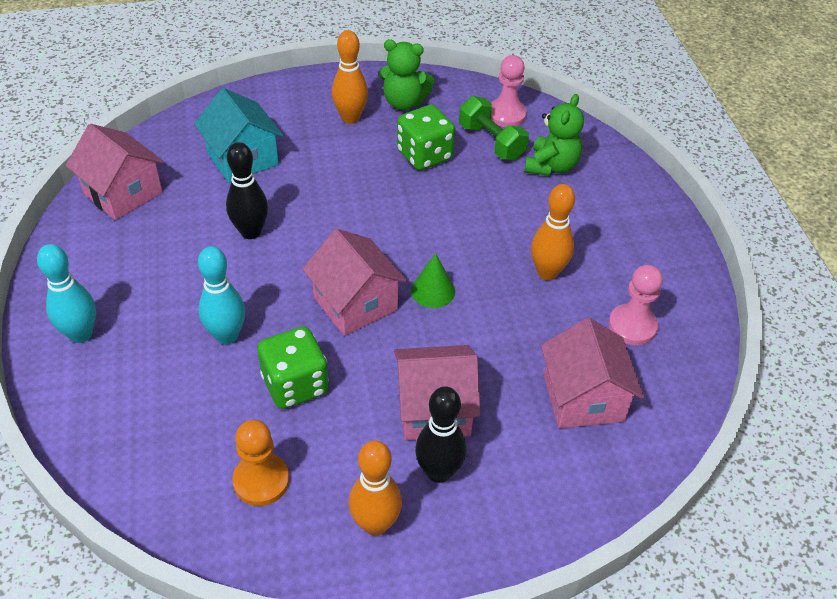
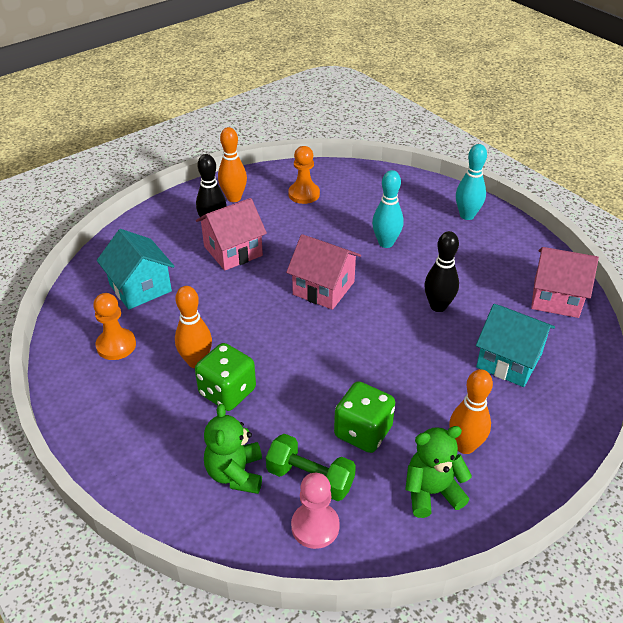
camera: 155 degrees right, 5 degrees down
green dice [257,326,329,409] -> green dice moved to [195,343,256,411]
green cone [411,253,455,308] -> none
pink house [541,318,644,428] -> turquoise house [97,229,174,310]
pink pawn [608,265,663,345] -> orange pawn [93,293,136,360]

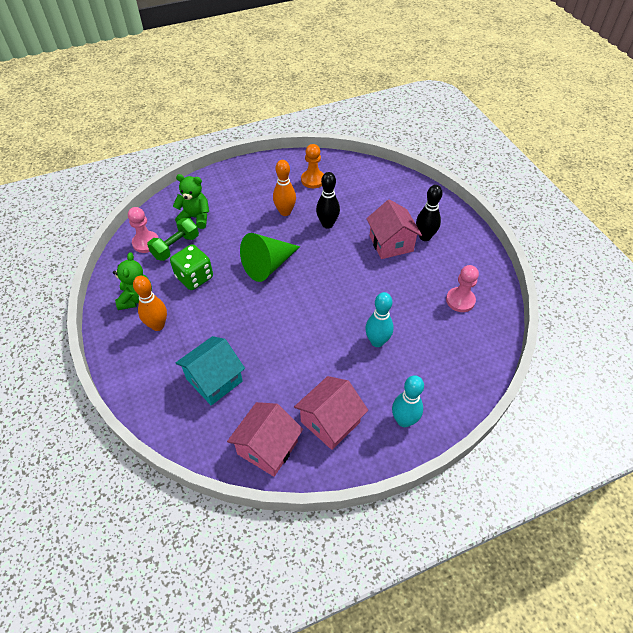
camera: 105 degrees right, 10 degrees up
turquoise house [97,229,174,310] -> none
green dice [195,343,256,411] -> none
orange bowling pin [218,127,247,202] -> none
pink house [286,234,361,310] -> pink house moved to [294,376,368,450]
orange pawn [288,146,320,204] -> pink pawn [446,265,479,312]
black bowling pin [425,231,459,312] -> black bowling pin moved to [316,172,340,229]
none -> green cone [240,233,300,282]

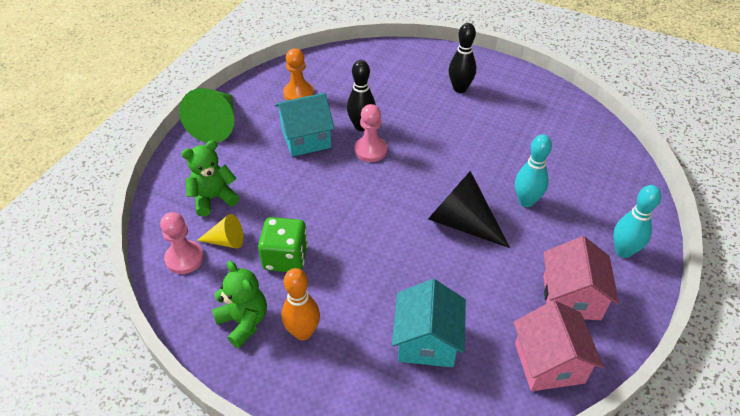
camera: 40 degrees left, 5 degrees down
green dumbbell [147,218,199,261] -> yellow cone [197,214,244,249]
green cone [240,233,300,282] -> green cone moved to [179,88,234,143]
orange bowling pin [273,160,296,216] -> turquoise house [275,93,335,157]
pink house [366,199,422,259] -> none
pink pawn [446,265,479,312] -> pink pawn moved to [355,104,387,162]
none -> black cone [428,171,510,248]

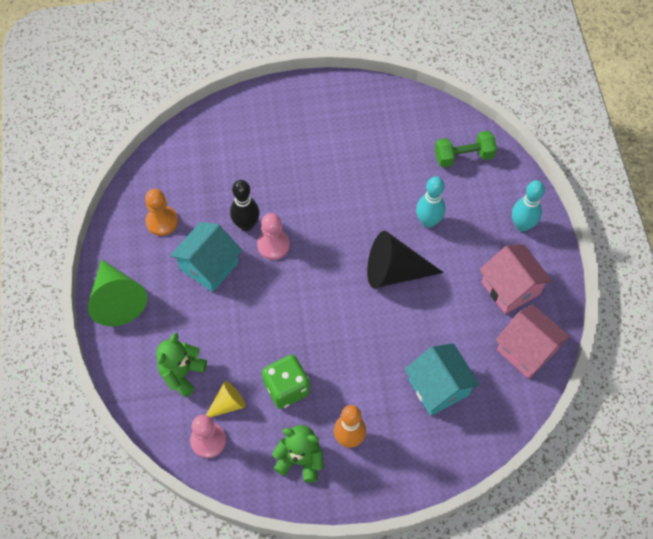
camera: 35 degrees left, 15 degrees up
black bowling pin [449,23,476,93] -> none
none -> green dumbbell [435,131,497,167]

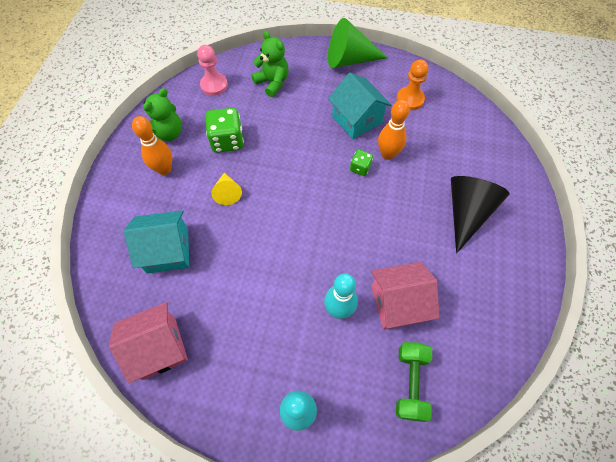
camera: 110 degrees right, 0 degrees up
yellow cone [206,381,246,418] -> yellow cone moved to [211,173,242,205]
black bowling pin [230,180,260,231] -> orange bowling pin [378,100,410,160]
pink pawn [257,213,290,260] -> green dice [350,150,373,176]
black cone [367,231,444,288] -> black cone moved to [451,176,510,253]
pink house [480,244,552,314] -> pink house moved to [371,262,440,330]

